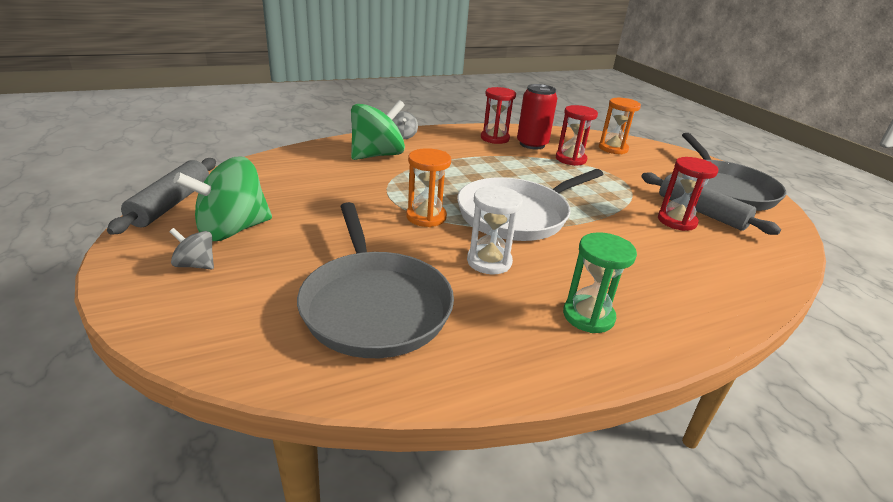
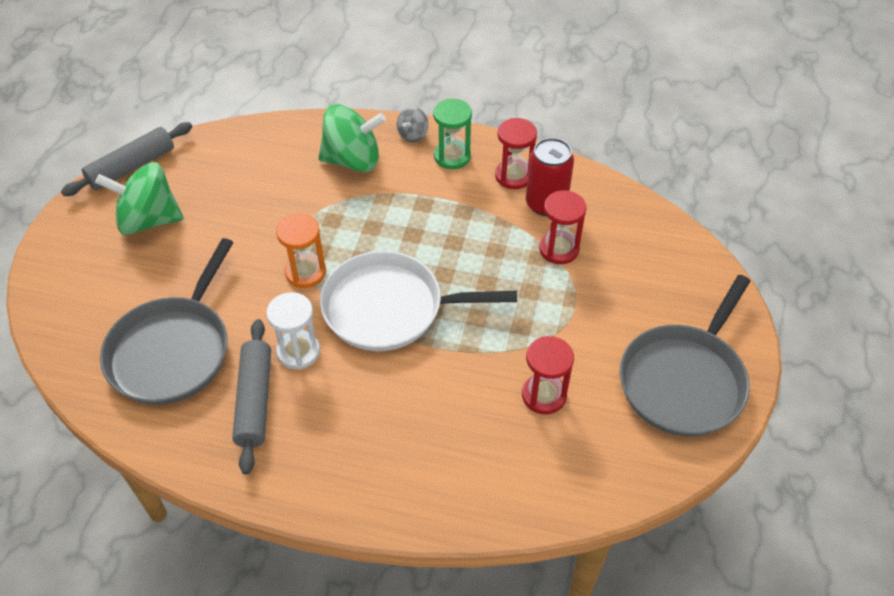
camera: 40 degrees right, 20 degrees up
grey spinning top [169,228,214,270] -> none
green hourglass [563,232,637,333] -> green hourglass moved to [433,99,472,169]
orange hourglass [599,98,641,154] -> none
grey rolling pin [641,172,781,235] -> grey rolling pin moved to [232,319,271,475]

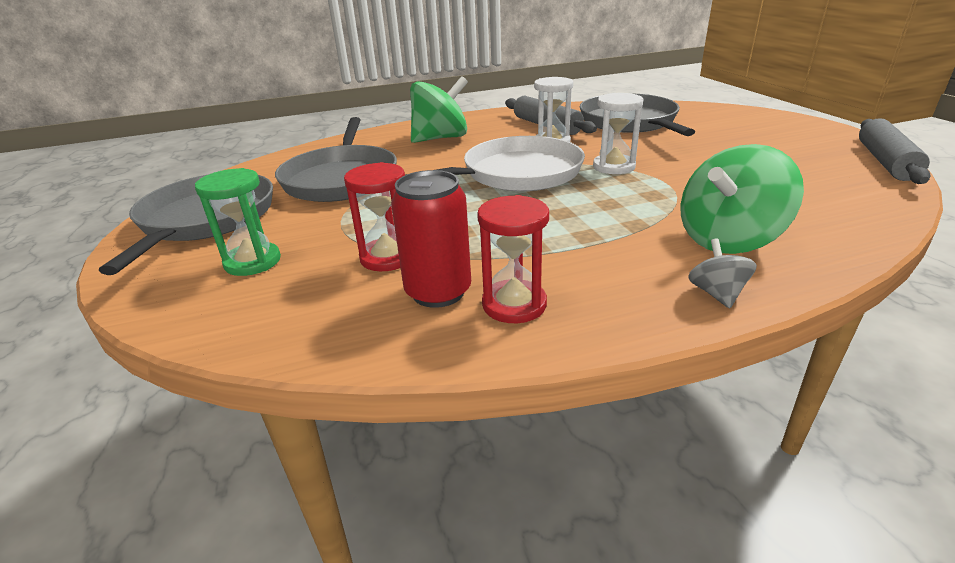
camera: 150 degrees right, 20 degrees down
green spinning top [95,162,184,235] -> green spinning top moved to [410,76,468,143]
orange hourglass [276,213,326,288] -> white hourglass [593,93,643,174]
green hourglass [433,99,472,169] -> green hourglass moved to [195,168,281,276]
red hourglass [522,336,574,414] -> grey pan [275,117,397,202]

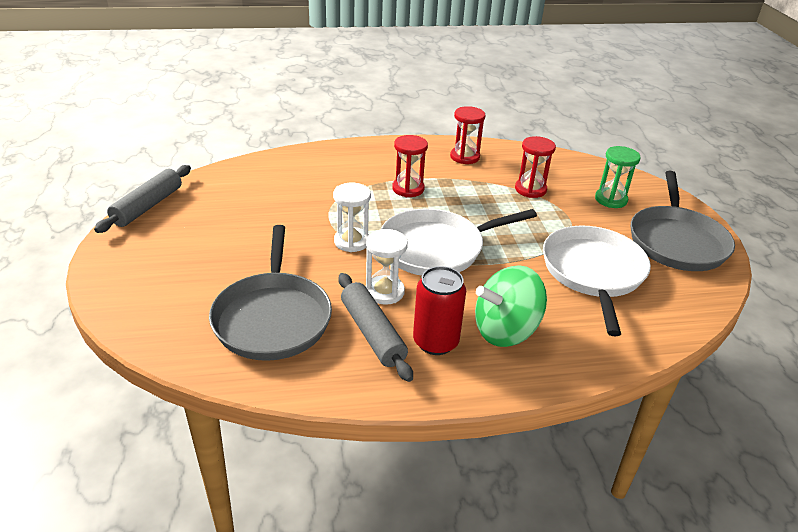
camera: 175 degrees left, 5 degrees up
grey pan [275,117,397,202] -> white pan [543,225,651,337]
red can [391,170,471,308] -> red can moved to [413,266,466,355]
green spinning top [680,144,804,254] -> none
grey spinning top [688,238,757,309] -> none
none -> red hourglass [392,135,428,197]

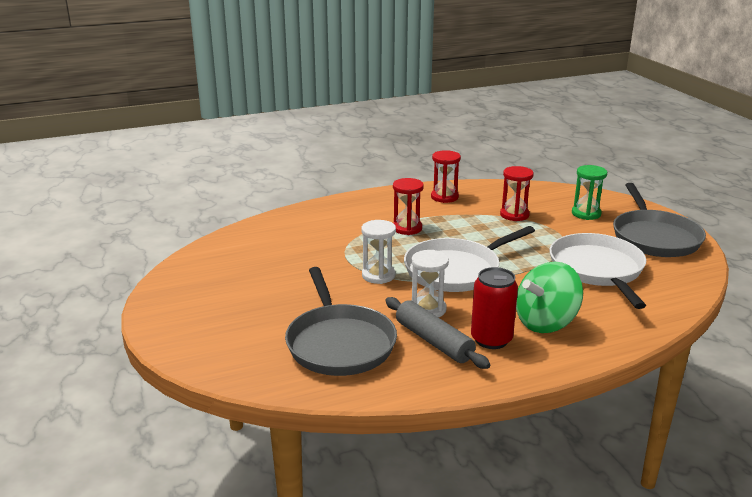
camera: 10 degrees left, 10 degrees down
grey rolling pin [94,165,191,233] -> none

